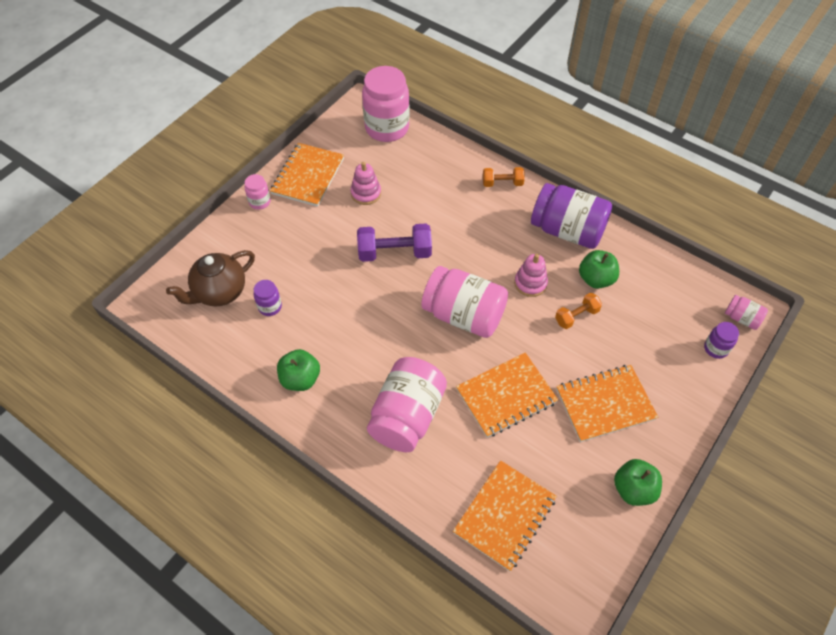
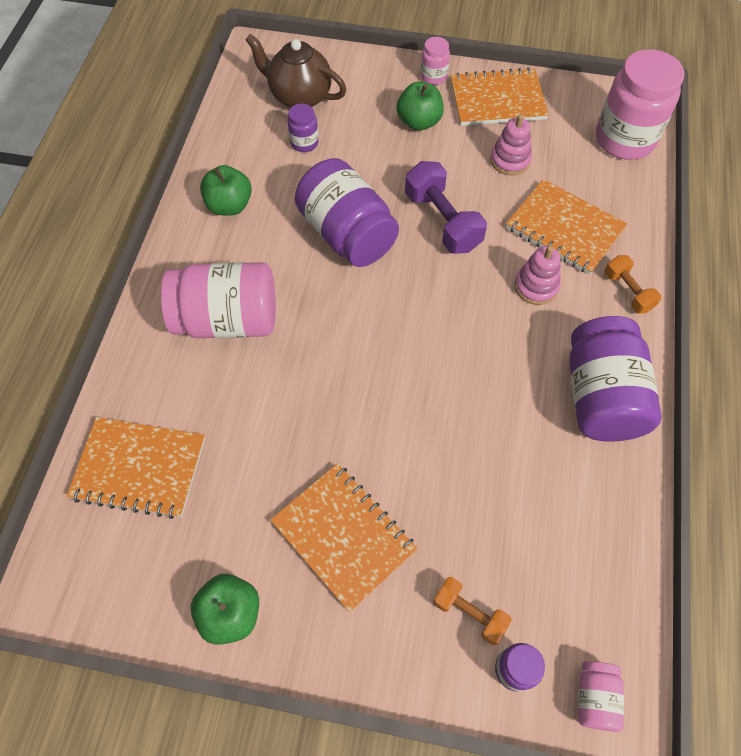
camera: 65 degrees right, 5 degrees up
pink jar [421,266,508,338] -> none
orange notebook [456,353,558,438] -> orange notebook moved to [506,179,627,275]
pink stacking toy [514,254,548,297] -> pink stacking toy moved to [514,246,560,305]
orange dumbbell [555,293,602,329] -> orange dumbbell moved to [433,577,512,645]
green apple [579,250,619,289] -> green apple moved to [396,82,444,131]
none -> purple jar [295,158,399,267]

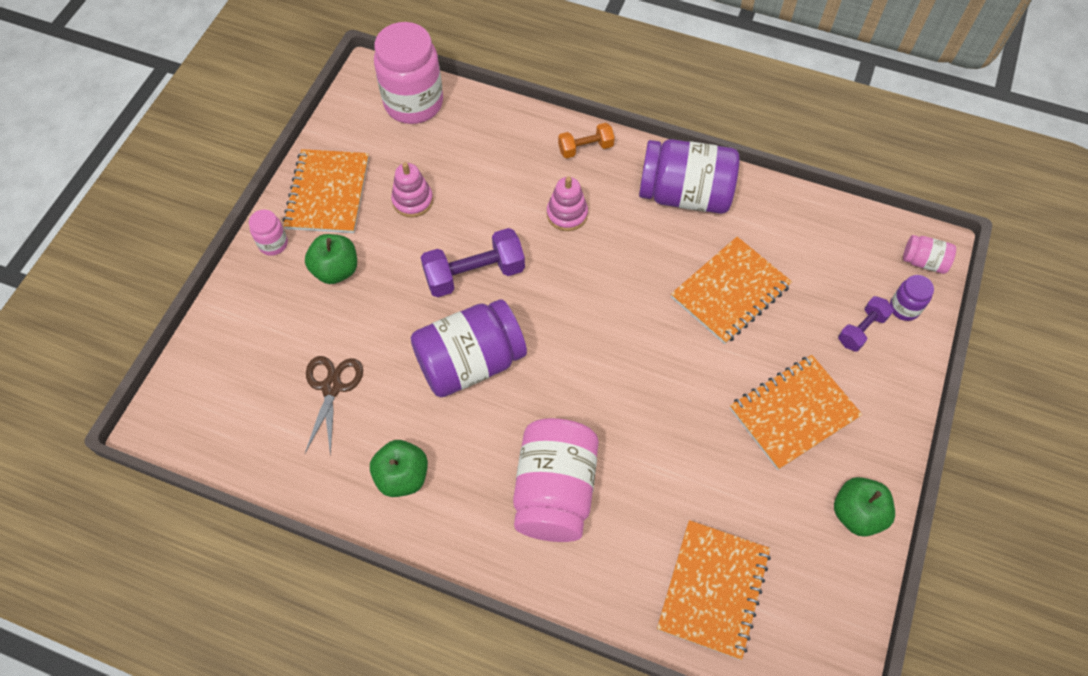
camera: 80 degrees left, 0 degrees up
brown teapot [245,34,346,108] -> none
purple jar [287,103,319,152] -> brown scissors [305,356,363,456]
orange dumbbell [433,577,512,645] -> purple dumbbell [838,296,894,352]
orange notebook [506,179,627,275] -> orange notebook moved to [671,237,792,344]

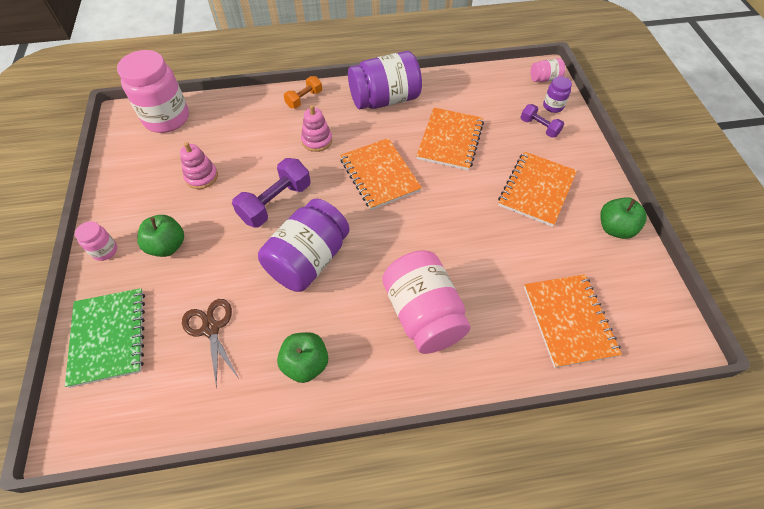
camera: 30 degrees left, 5 degrees down
orange notebook [283,149,369,233] -> orange notebook moved to [340,138,422,210]
purple dumbbell [838,296,894,352] -> purple dumbbell turned 60 degrees counterclockwise [520,104,564,138]
none -> green notebook [65,288,145,388]

